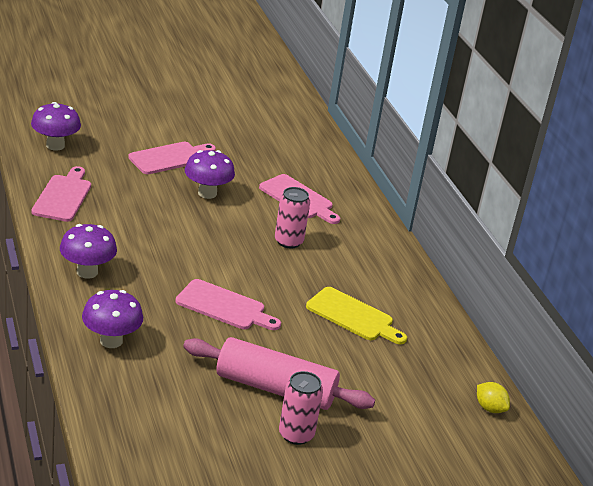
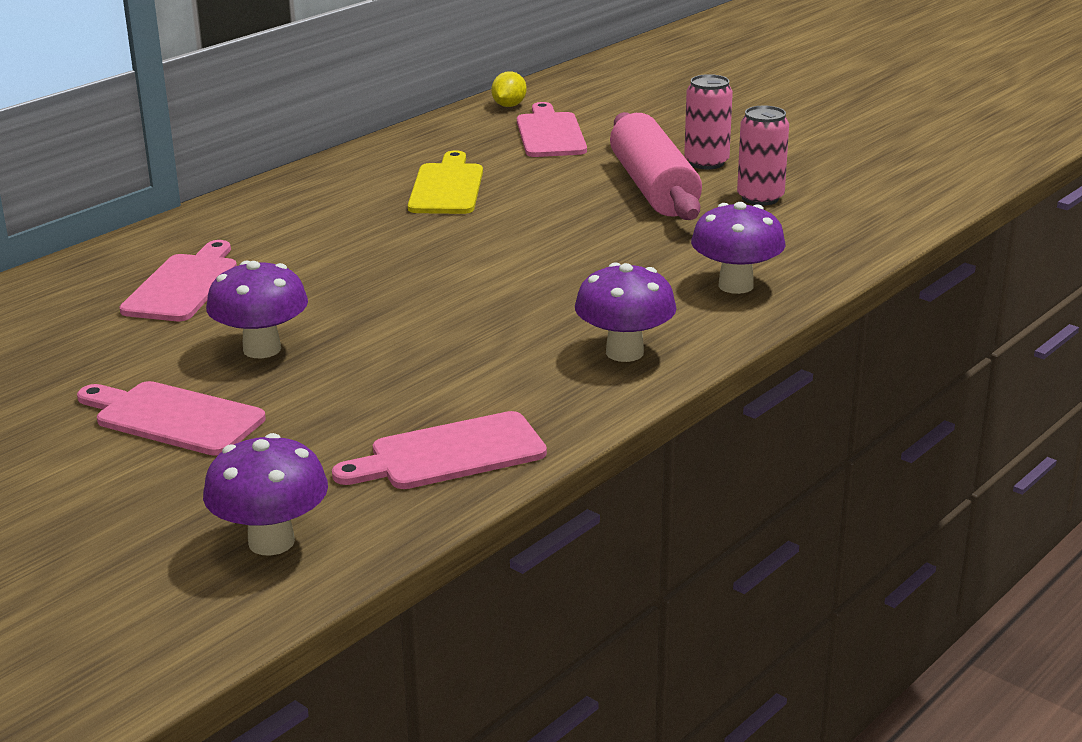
camera: 115 degrees left, 5 degrees down
pink cutting board [176,279,281,330] -> pink cutting board moved to [517,102,587,157]
pink can [275,187,310,248] -> pink can moved to [737,106,789,206]

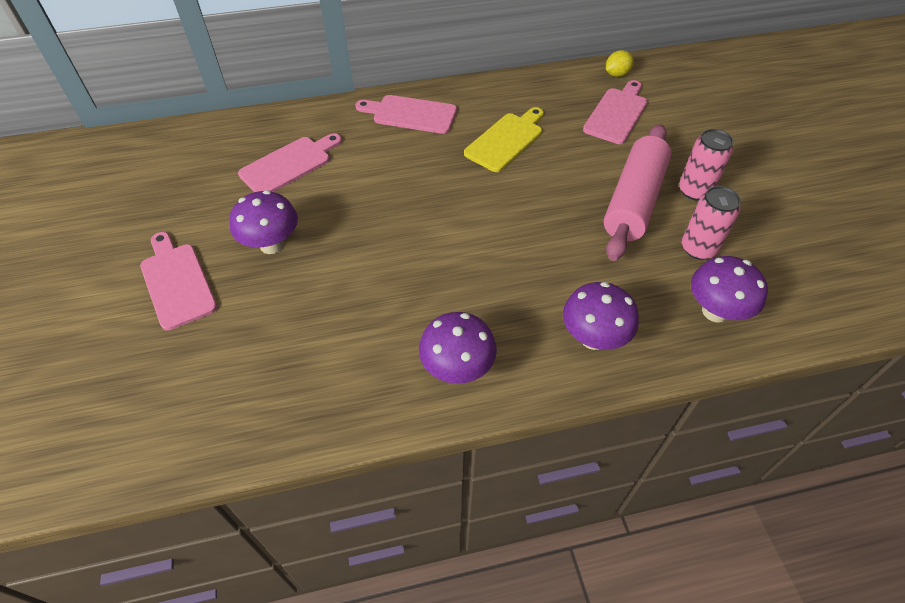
camera: 35 degrees right, 25 degrees up
purple mushroom [203,433,328,556] -> purple mushroom moved to [691,256,768,323]
pink cutting board [332,411,547,489] -> pink cutting board moved to [355,95,457,134]

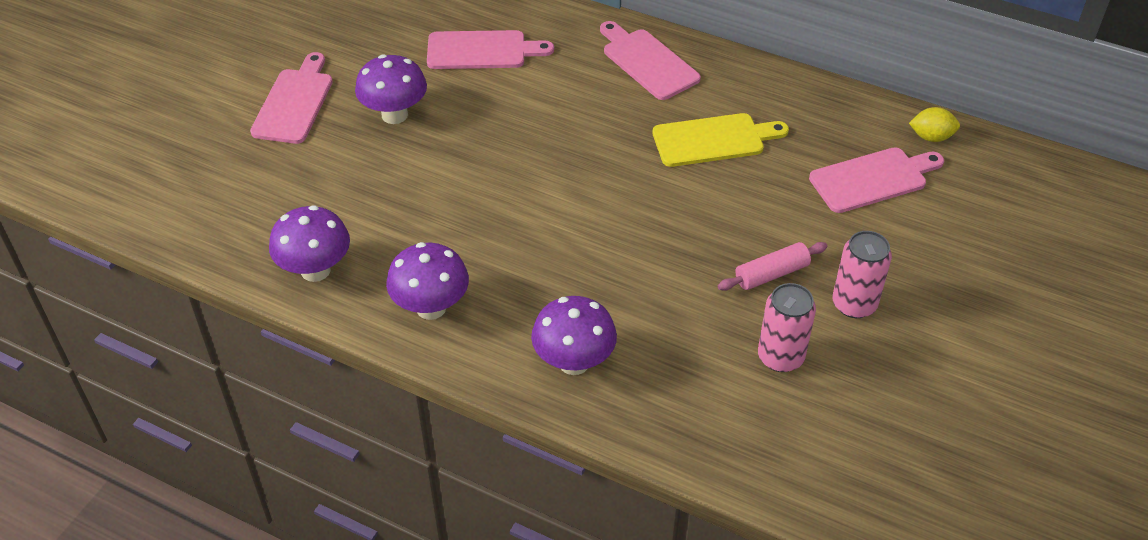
camera: 40 degrees right, 5 degrees down
pink rolling pin [603,124,672,261] -> pink rolling pin [718,242,828,291], size x0.49
purple mushroom [691,256,768,323] -> purple mushroom moved to [269,205,350,282]

